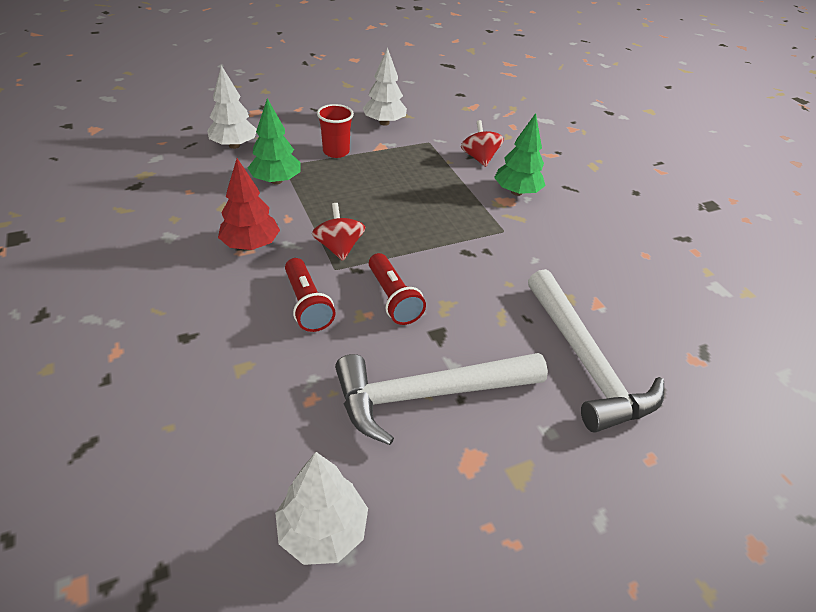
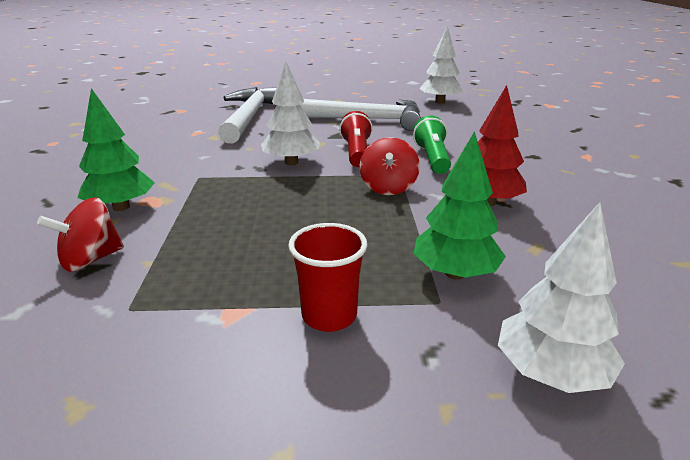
camera: 155 degrees left, 15 degrees down
red flashlight [285,258,336,332] -> green flashlight [413,115,451,174]
white tree [363,47,407,126] -> white tree moved to [261,61,320,165]
red spinning top [461,120,504,167] -> red spinning top turned 45 degrees clockwise [37,197,124,272]

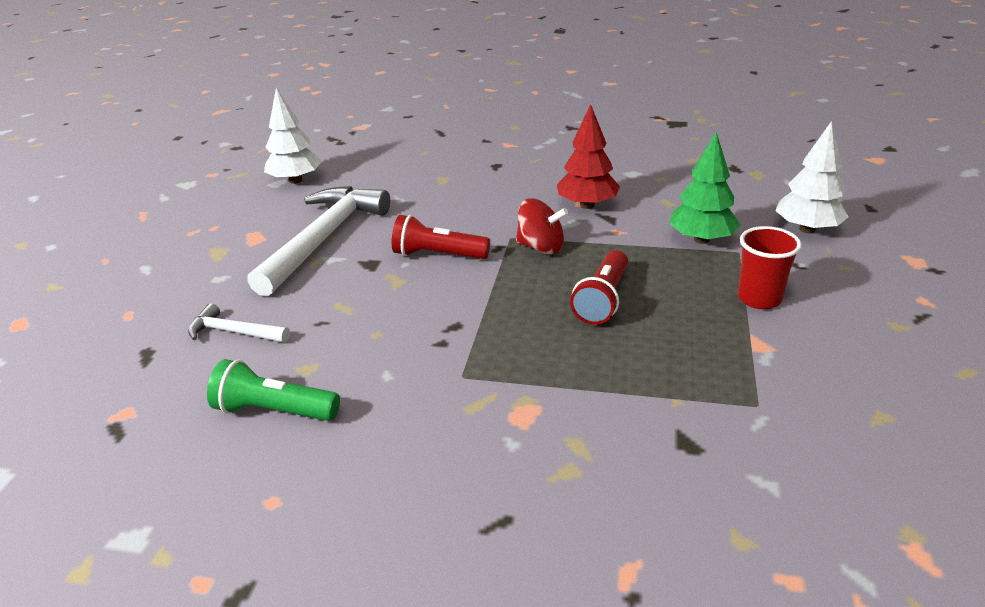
camera: 75 degrees left, 5 degrees up
red spinning top [37,197,124,272] -> none
green tree [77,88,155,211] -> none
white hammer [218,87,277,143] -> white hammer [188,303,290,342], size x0.48
white tree [261,61,320,165] -> none
green flashlight [413,115,451,174] -> green flashlight moved to [207,359,340,421]
none -> red flashlight [570,250,628,325]

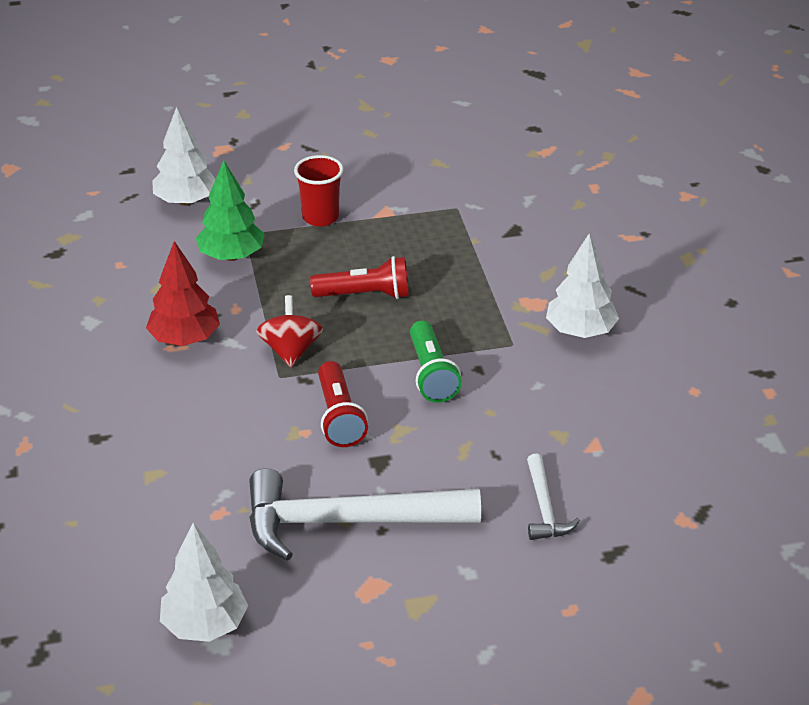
camera: 115 degrees left, 5 degrees up
green flashlight [207,359,340,421] -> green flashlight moved to [410,321,462,403]
none -> white tree [546,233,619,338]

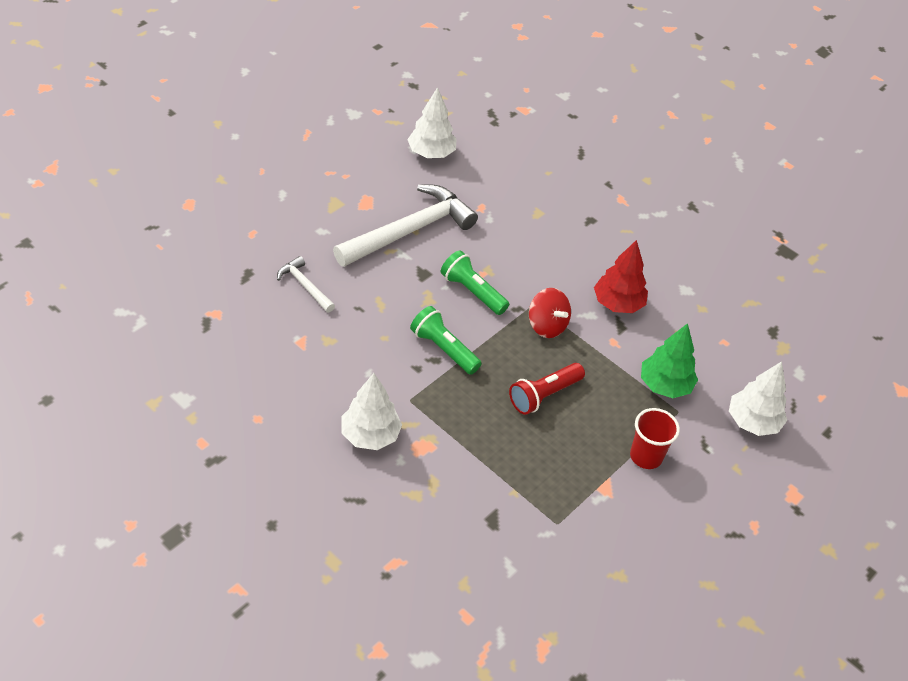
camera: 140 degrees right, 10 degrees up
red flashlight [318,361,368,447] -> green flashlight [441,250,509,315]

